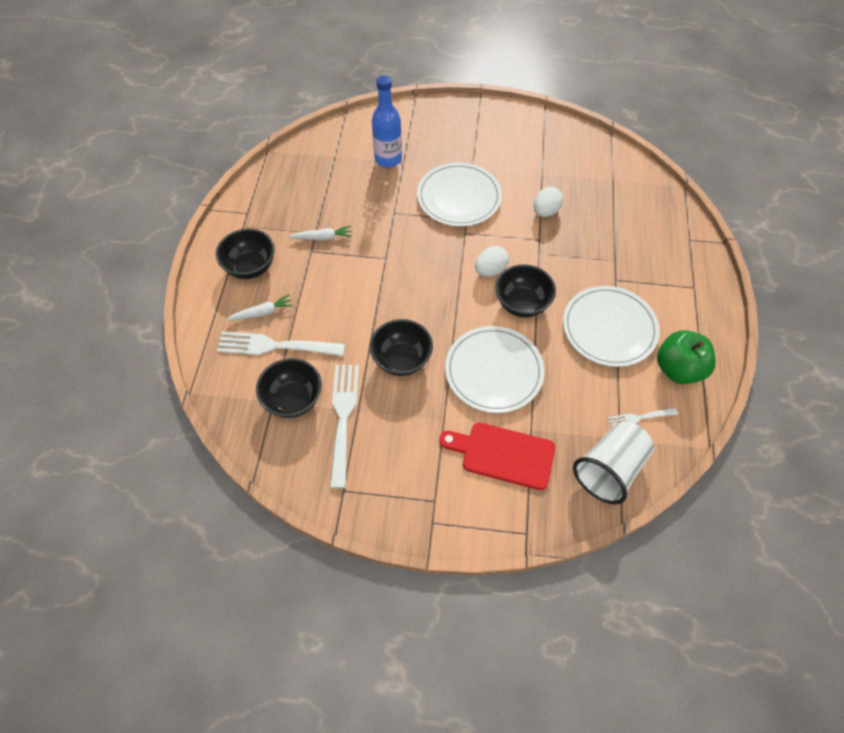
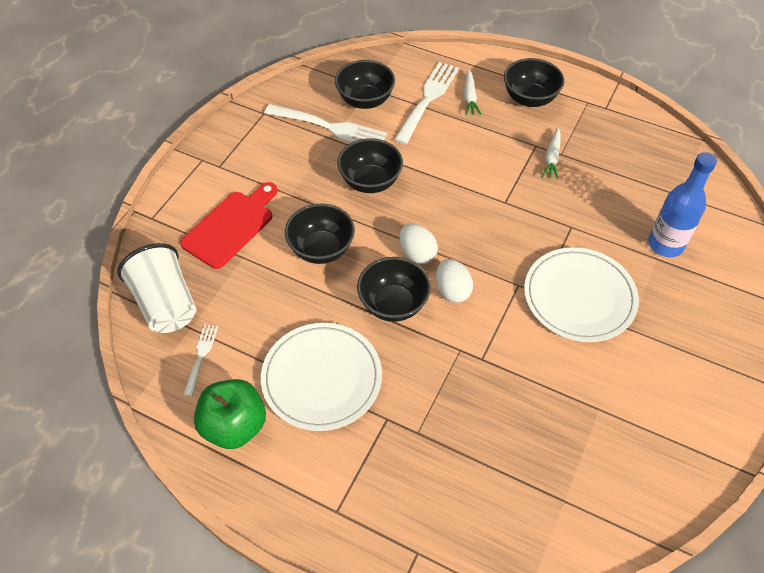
camera: 110 degrees right, 5 degrees down
white plate [445,326,544,413] -> black bowl [285,204,355,264]
white egg [534,187,563,217] -> white egg moved to [399,224,438,264]

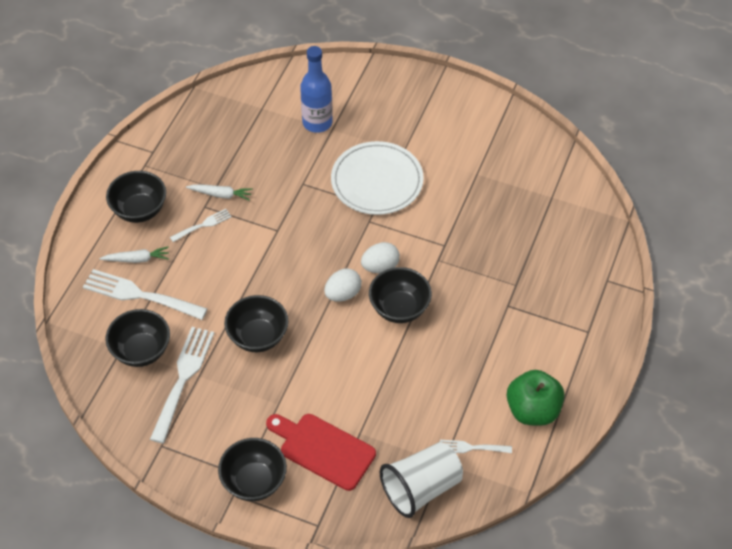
camera: 95 degrees left, 0 degrees up
white plate [261,323,382,431] -> none
black bowl [285,204,355,264] -> black bowl moved to [218,438,287,501]
none -> white fork [170,209,232,242]

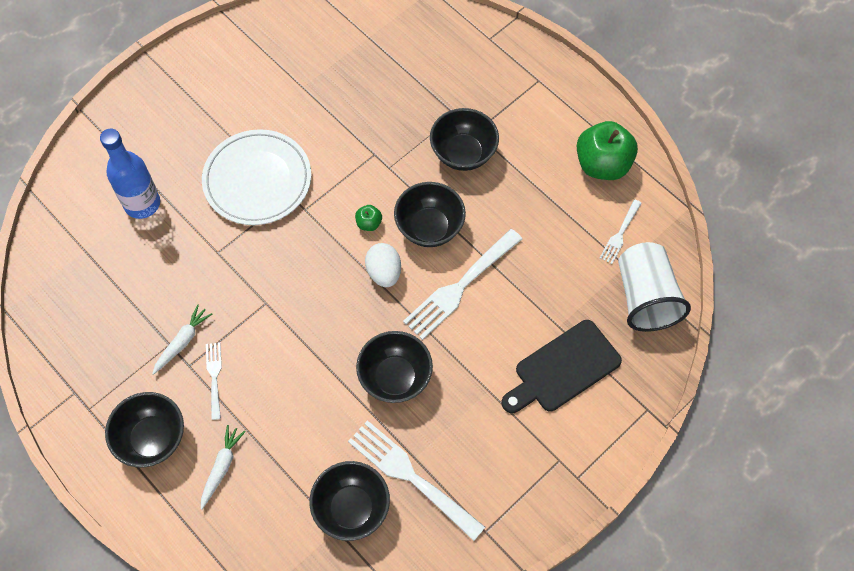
camera: 65 degrees left, 10 degrees up
white fork [83,269,208,320] -> white fork moved to [403,229,522,340]
black bowl [218,438,287,501] -> black bowl moved to [430,108,499,171]
red cutting board [266,414,376,491] -> black cutting board [501,320,622,413]
white egg [361,242,400,273] -> green apple [355,205,382,231]

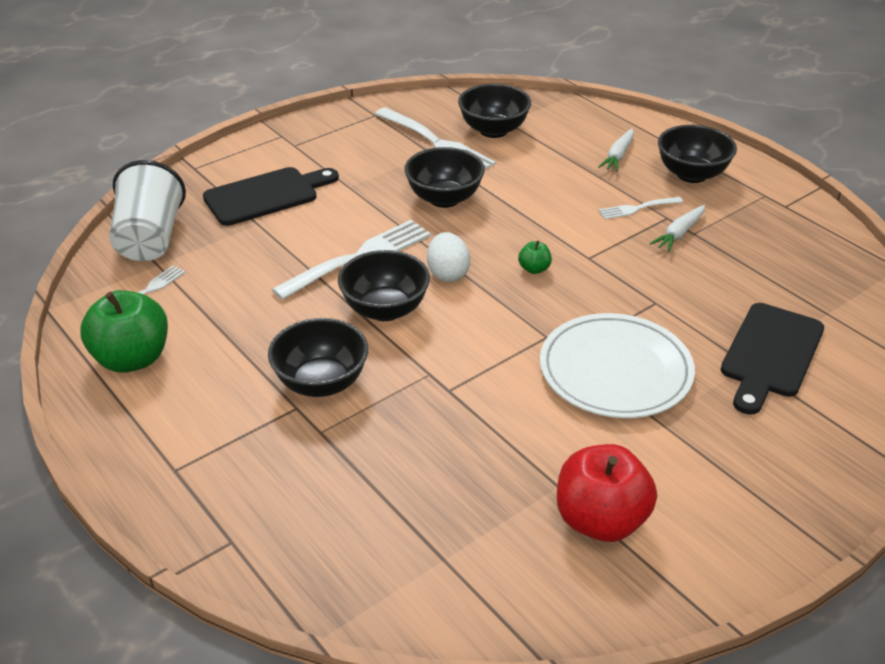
camera: 175 degrees left, 25 degrees down
blue bottle [100,128,160,219] -> black cutting board [721,303,824,415]
white fork [206,343,222,420] -> white fork turned 75 degrees clockwise [598,197,683,219]
green apple [355,205,382,231] -> green apple moved to [518,241,552,274]
none -> red apple [557,444,657,542]

